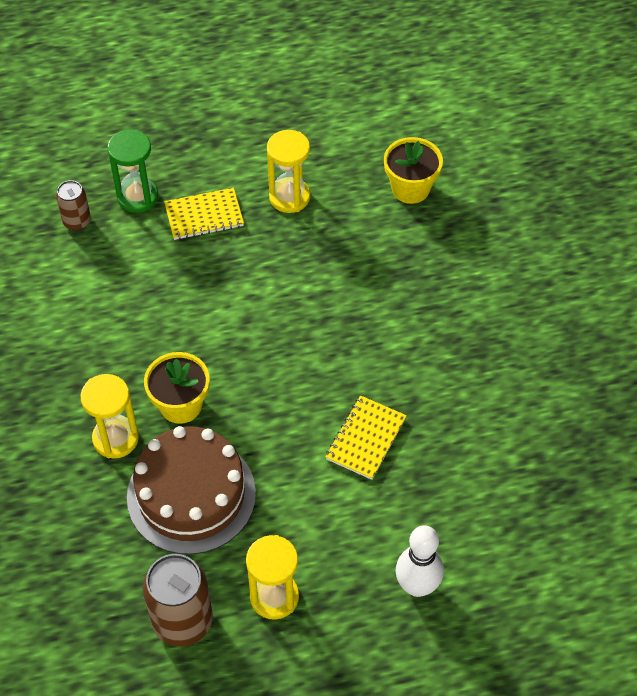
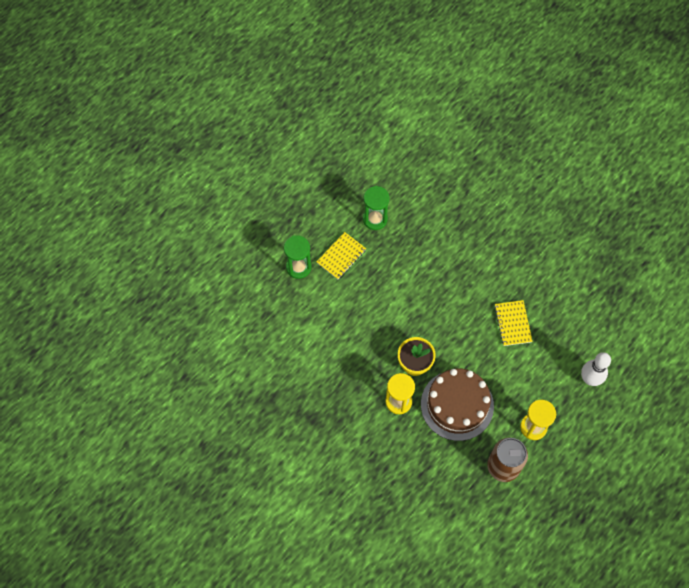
camera: 35 degrees left, 10 degrees up
brown can [56,180,91,231] -> none
yellow hourglass [267,130,310,213] -> green hourglass [363,186,390,230]
yellow flower pot [384,137,443,204] -> none

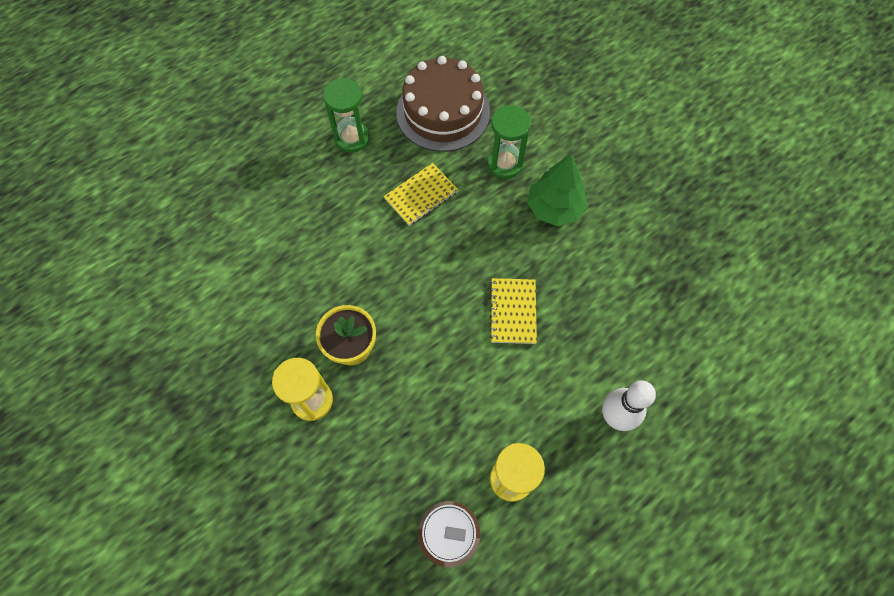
camera: 10 degrees right, 0 degrees up
green hourglass [284,235,312,279] -> green hourglass moved to [487,105,531,179]
yellow notebook [316,232,366,279] -> yellow notebook moved to [384,163,458,226]
brown cake [421,369,494,441] -> brown cake moved to [396,56,490,152]
none -> green tree [527,154,588,226]

